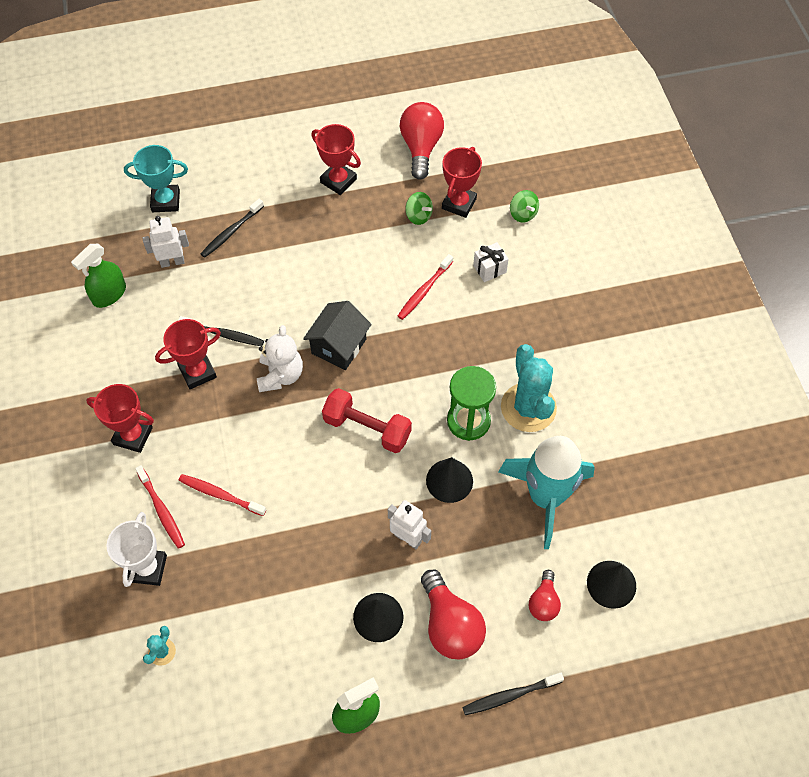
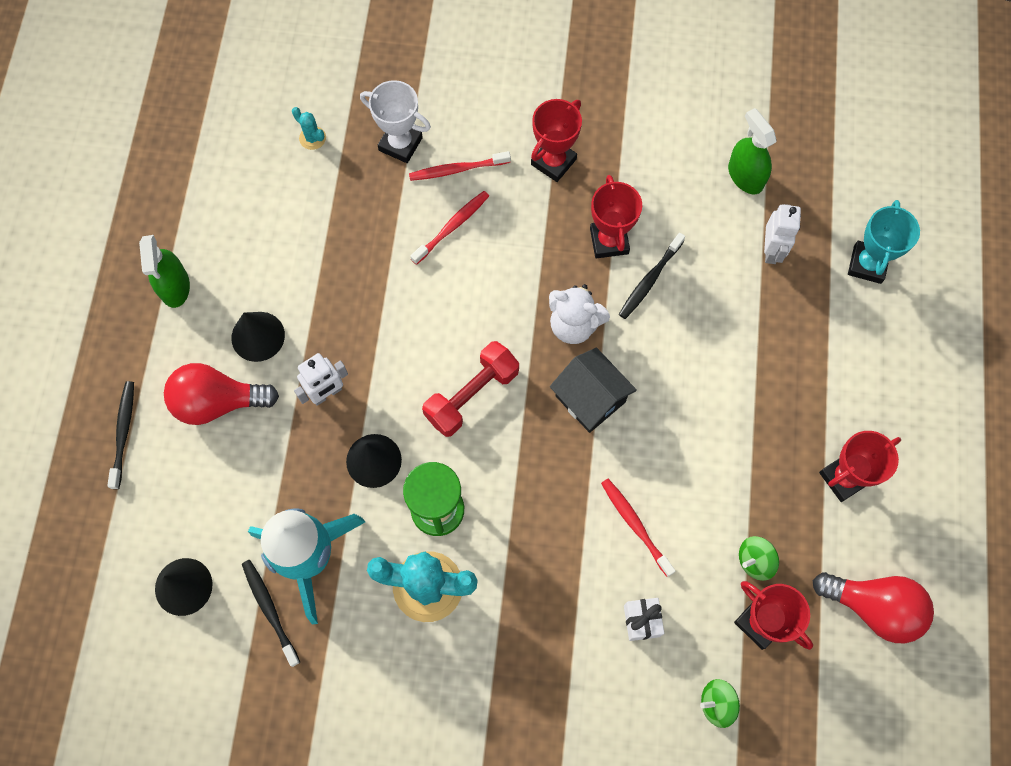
camera: 110 degrees right, 10 degrees up
black toothbrush [201,199,264,258] -> black toothbrush moved to [242,560,300,667]
red light bulb [529,570,561,621] -> none

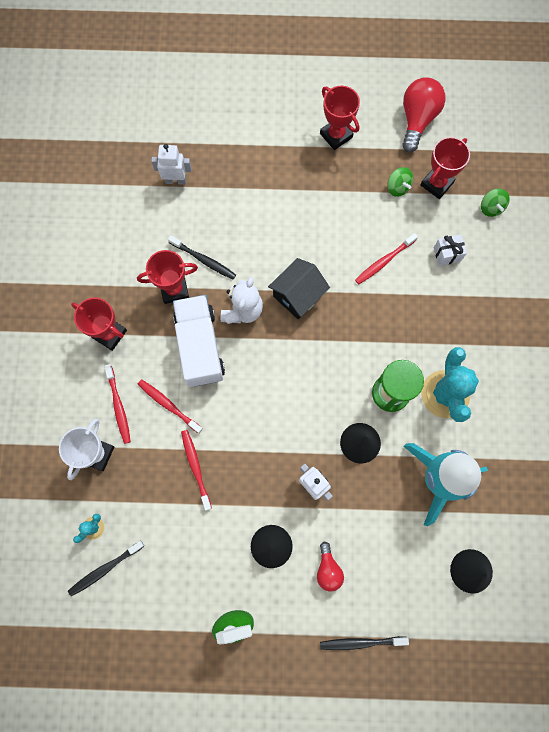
camera: 95 degrees left, 5 degrees up
red light bulb [164,363,279,425] -> red light bulb [317,542,344,592], size x0.57
black toothbrush [242,560,300,667] -> black toothbrush moved to [68,541,144,596]
red dumbbell [422,341,519,437] -> none
green spray bottle [728,108,777,194] -> none
turquoise trophy [848,200,920,284] -> none
none -> white truck [173,295,225,387]
none -> red toothbrush [181,430,212,511]

